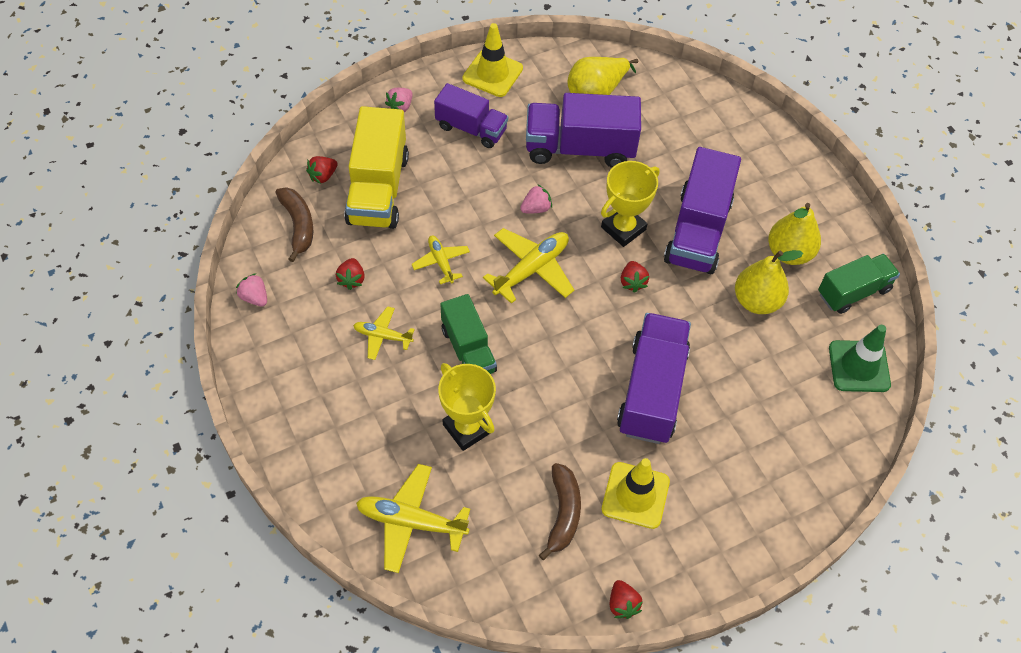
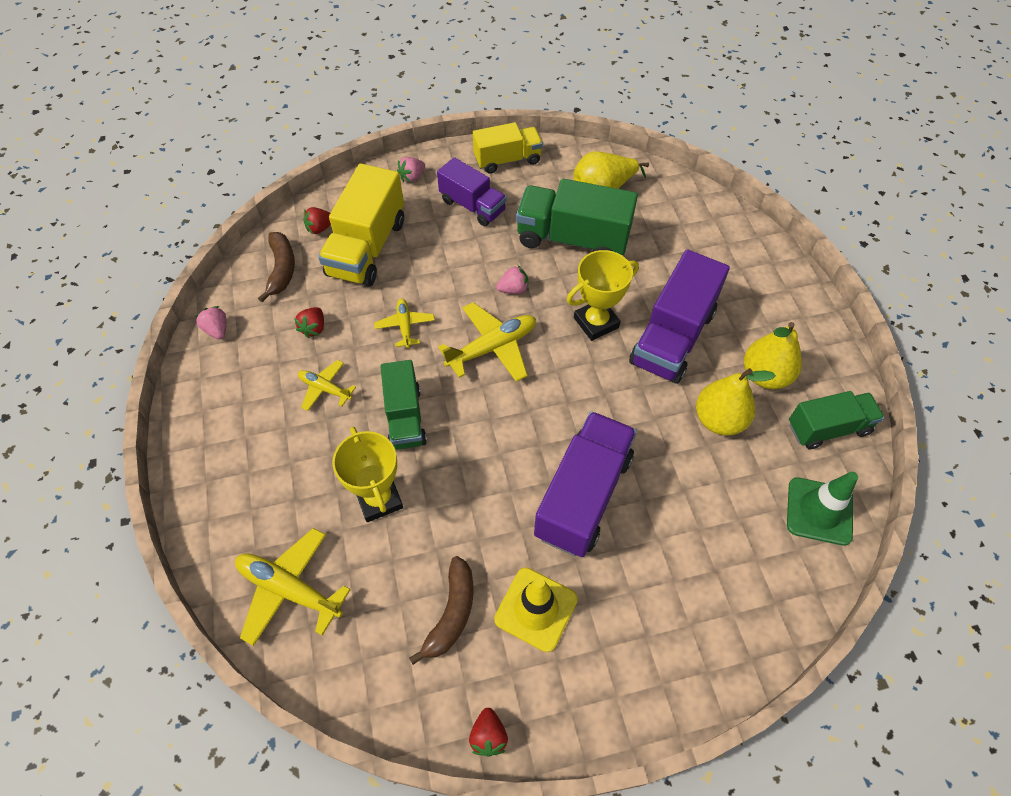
camera: 15 degrees right, 0 degrees up
yellow traffic cone [462,23,523,97] -> yellow truck [473,122,543,174]
purple truck [526,93,641,168] -> green truck [516,179,638,255]
red strawberry [621,261,649,293] -> none

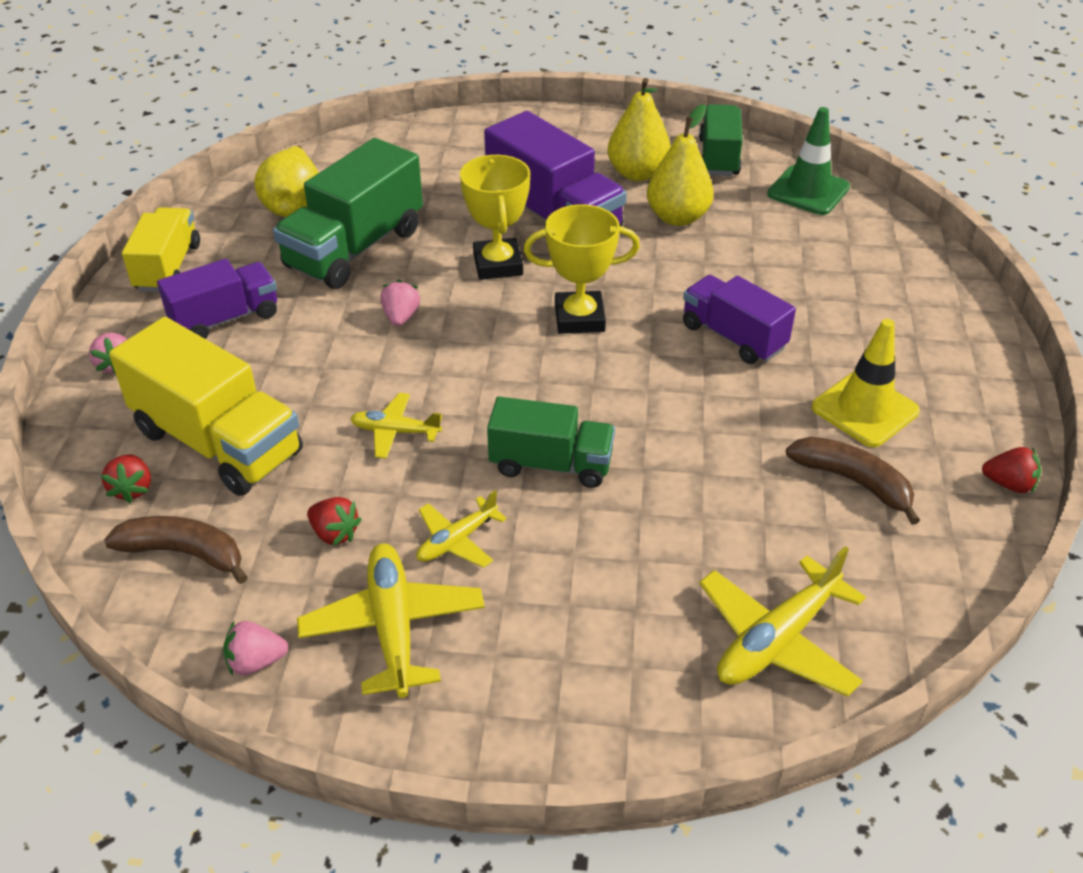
camera: 70 degrees left, 15 degrees down
yellow trophy [332,427,403,522] -> yellow trophy moved to [524,204,640,334]
yellow plane [438,302,536,382] -> yellow plane moved to [297,543,485,698]
purple truck [534,411,637,557] -> purple truck [683,275,796,364], size x0.64

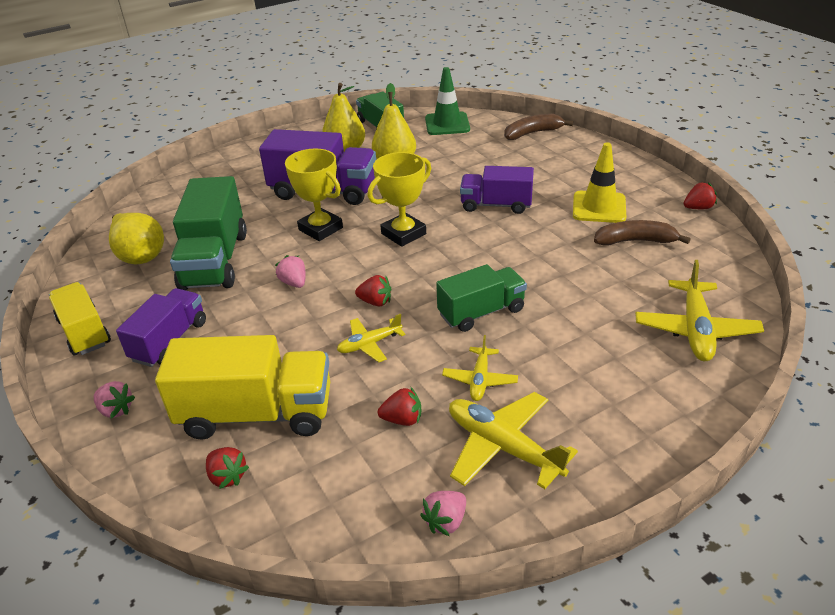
camera: 35 degrees left, 5 degrees down
brown banana [104,516,248,584] -> brown banana moved to [504,114,573,140]
none -> red strawberry [355,275,391,306]

